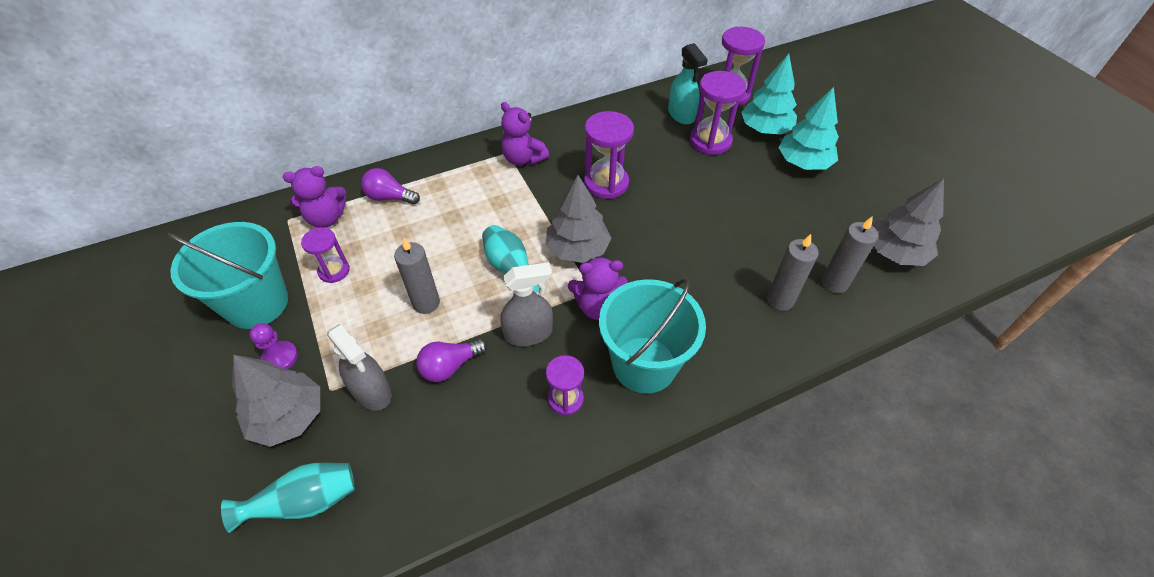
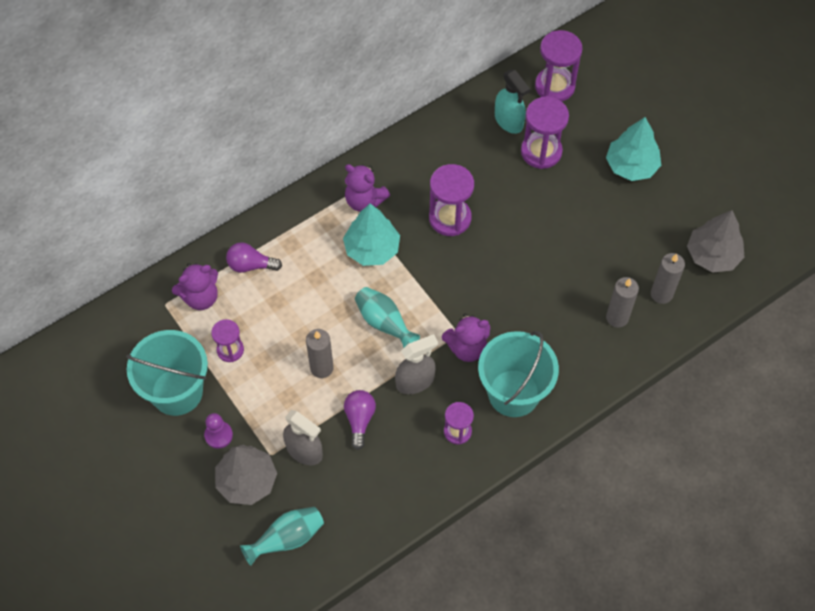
camera: 10 degrees left, 10 degrees up
purple light bulb [416,339,487,382] -> purple light bulb turned 135 degrees clockwise [344,390,376,450]
grey tree [546,175,611,263] -> none
turquoise tree [741,54,797,135] -> turquoise tree moved to [343,204,400,266]

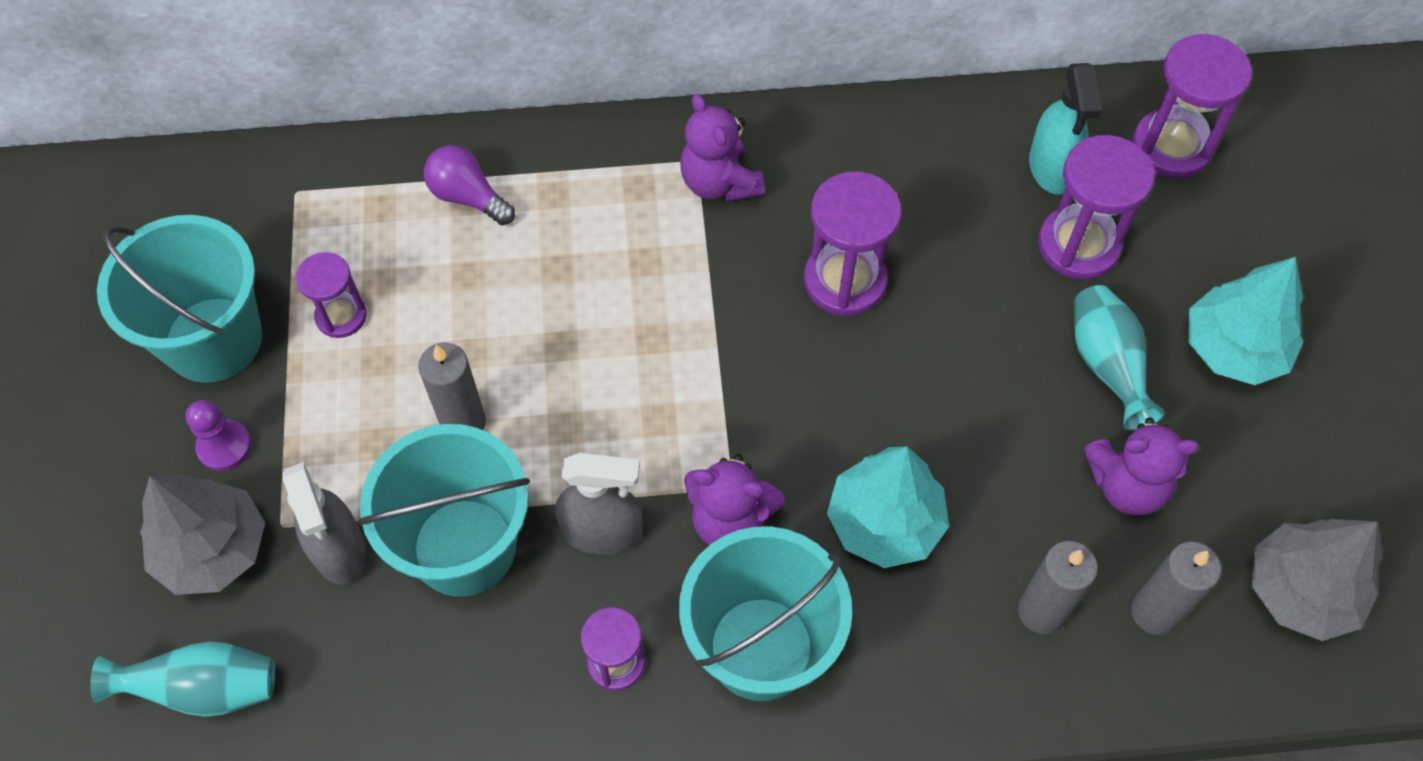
camera: 30 degrees right, 0 degrees up
purple teddy bear [172,263,218,310] -> purple teddy bear moved to [1084,417,1199,515]
turquoise tree [343,204,400,266] -> turquoise tree moved to [827,446,949,568]
purple light bulb [344,390,376,450] -> turquoise bucket [358,424,530,597]
turquoise vase [355,287,420,348] -> turquoise vase moved to [1074,285,1164,430]

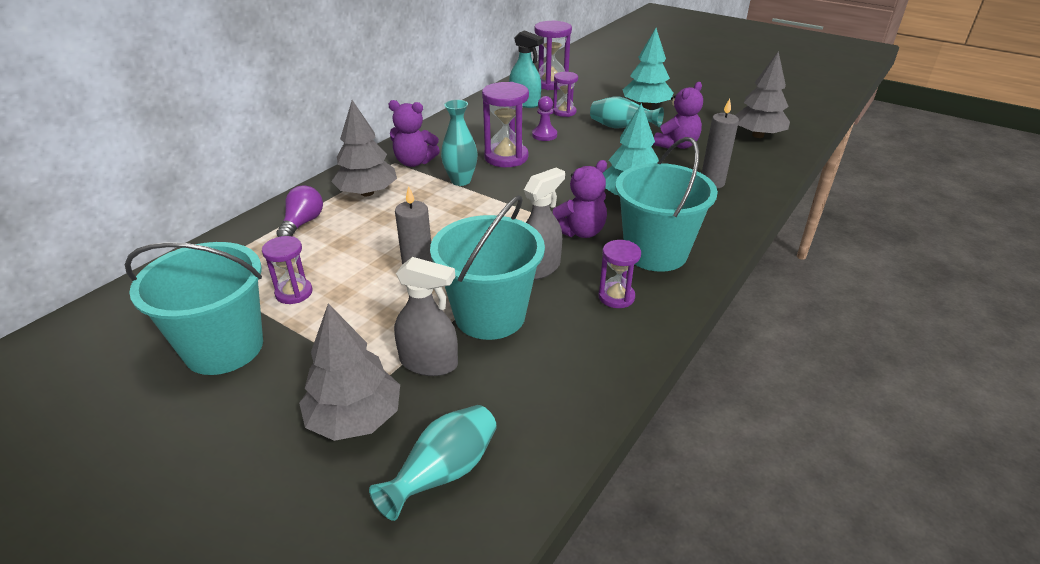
camera: 50 degrees left, 25 degrees down
purple pawn [186,400,252,471] -> purple pawn moved to [532,96,557,141]
purple light bulb [424,145,515,225] -> purple light bulb turned 120 degrees clockwise [276,185,323,237]
purple hourglass [1038,135,1154,280] -> purple hourglass [553,72,578,117], size x0.61
grey candle [1131,542,1221,635] -> none
none -> grey tree [331,100,397,196]
none -> turquoise vase [441,100,478,186]

